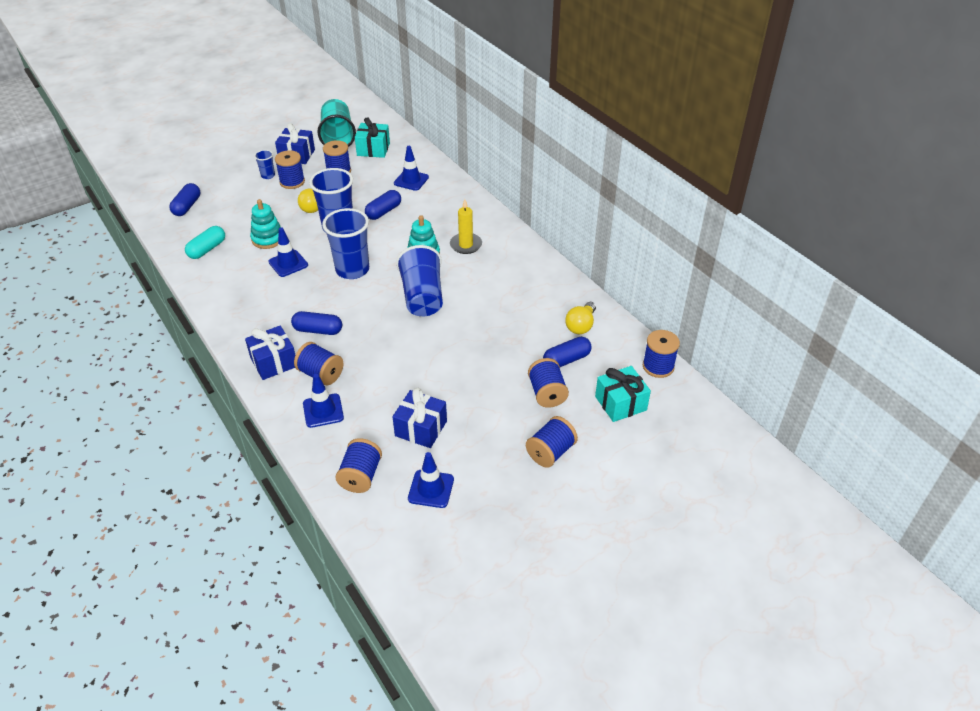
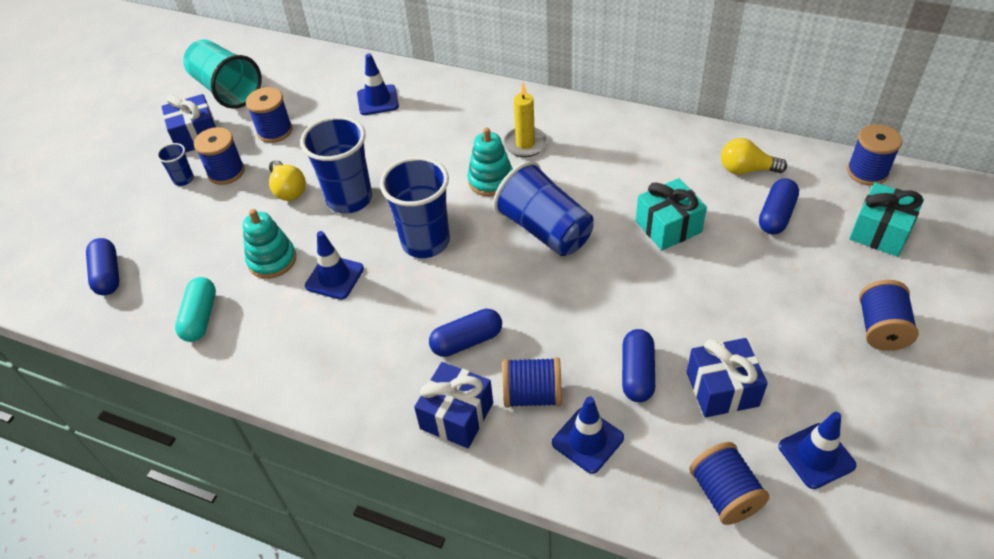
camera: 30 degrees left, 5 degrees up
turquoise gift [355,117,390,158] -> turquoise gift moved to [636,178,707,250]
blue capsule [365,190,401,220] -> blue capsule moved to [622,329,655,402]
blue spool [528,358,569,408] -> none
yellow light bulb [565,302,596,334] -> yellow light bulb turned 105 degrees clockwise [721,138,787,175]

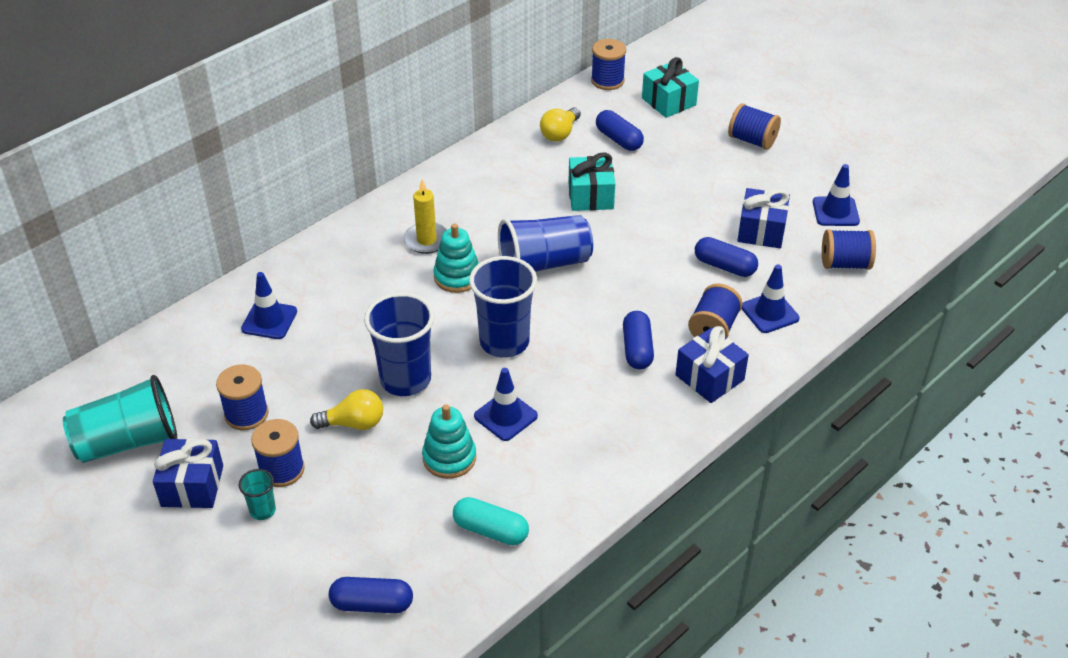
camera: 70 degrees left, 5 degrees down
blue cup [157,143,194,186] -> turquoise cup [239,469,276,520]

